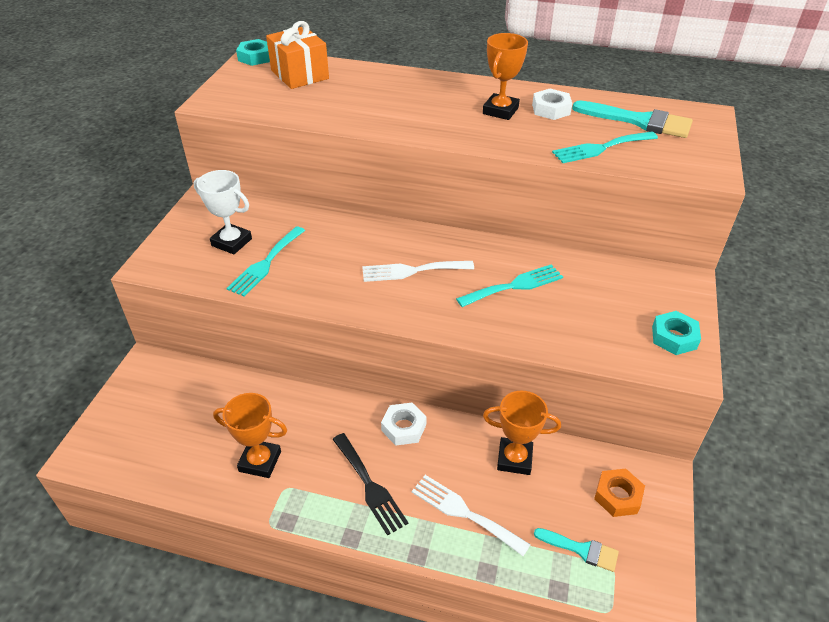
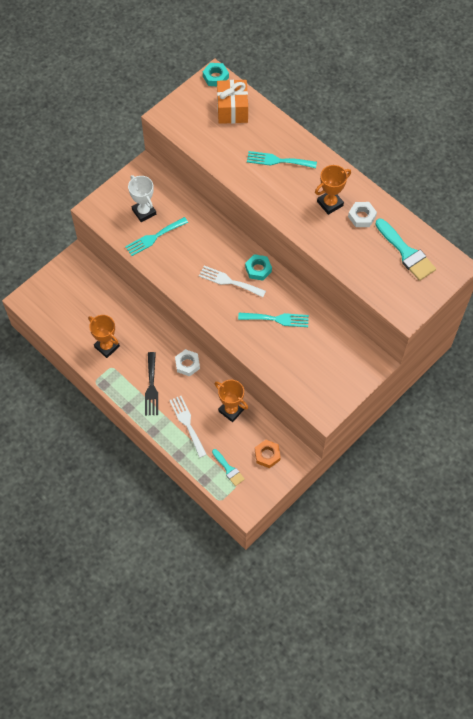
camera: 30 degrees right, 20 degrees up
turquoise fork [552,131,658,163] -> turquoise fork moved to [247,151,317,168]
turquoise nut [652,311,701,355] -> turquoise nut moved to [245,254,272,281]

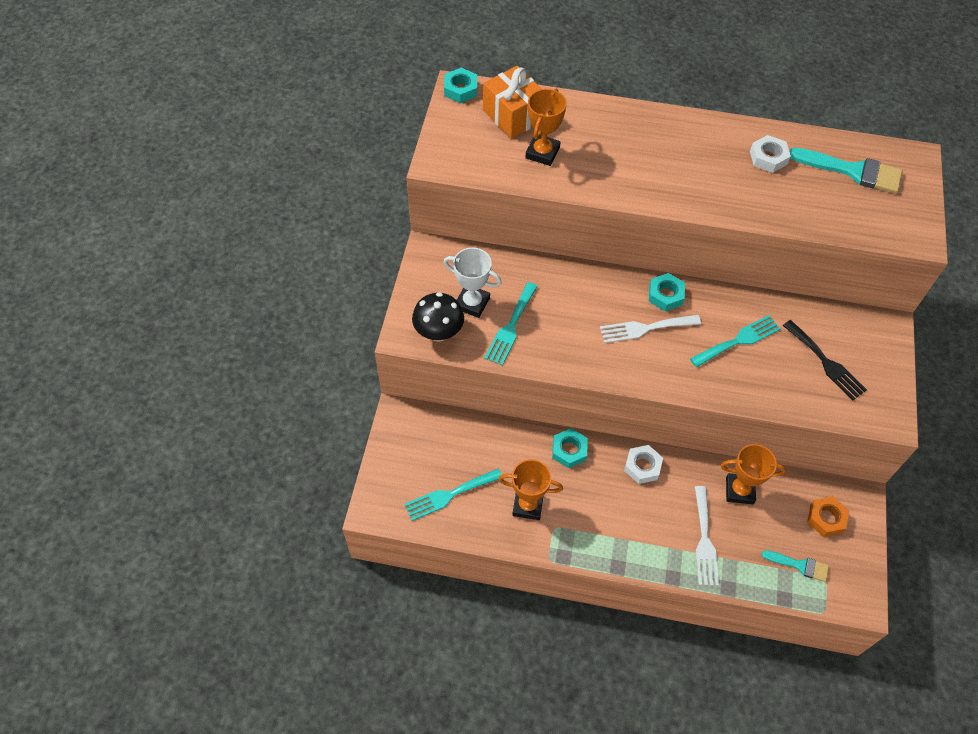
camera: 35 degrees left, 5 degrees down
black fork [145,352,158,415] -> black fork moved to [783,320,867,400]
white fork [169,396,207,458] -> white fork turned 120 degrees counterclockwise [695,486,719,586]
turquoise fork [247,151,317,168] -> turquoise fork moved to [404,469,502,521]
orange trophy [315,165,351,215] -> orange trophy moved to [526,88,567,166]
none -> black mushroom [412,292,464,342]
none -> turquoise nut [552,428,588,468]

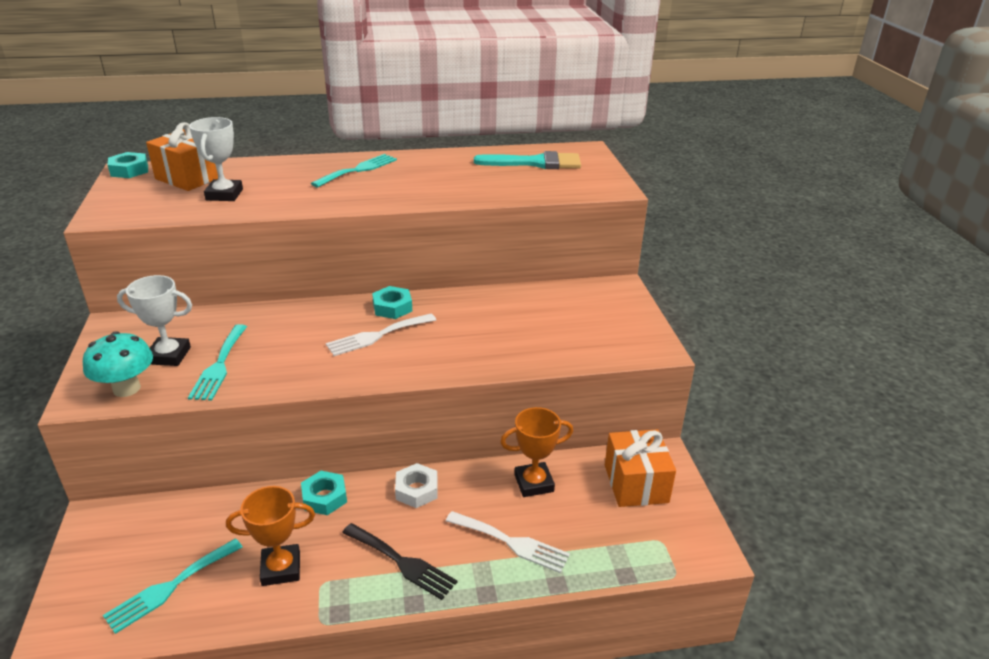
camera: 20 degrees left, 25 degrees down
black mushroom [412,292,464,342] -> turquoise mushroom [83,331,153,397]
orange trophy [526,88,567,166] -> white trophy [189,117,243,201]
turquoise fork [690,315,781,367] -> turquoise fork moved to [311,154,397,187]
white fork [695,486,719,586] -> white fork turned 45 degrees counterclockwise [446,511,570,573]
white nut [750,135,791,173] -> none
turquoise brush [762,550,829,582] -> none
black fork [783,320,867,400] -> black fork moved to [342,523,458,600]
orange nut [807,497,849,537] -> orange gift [605,429,676,507]

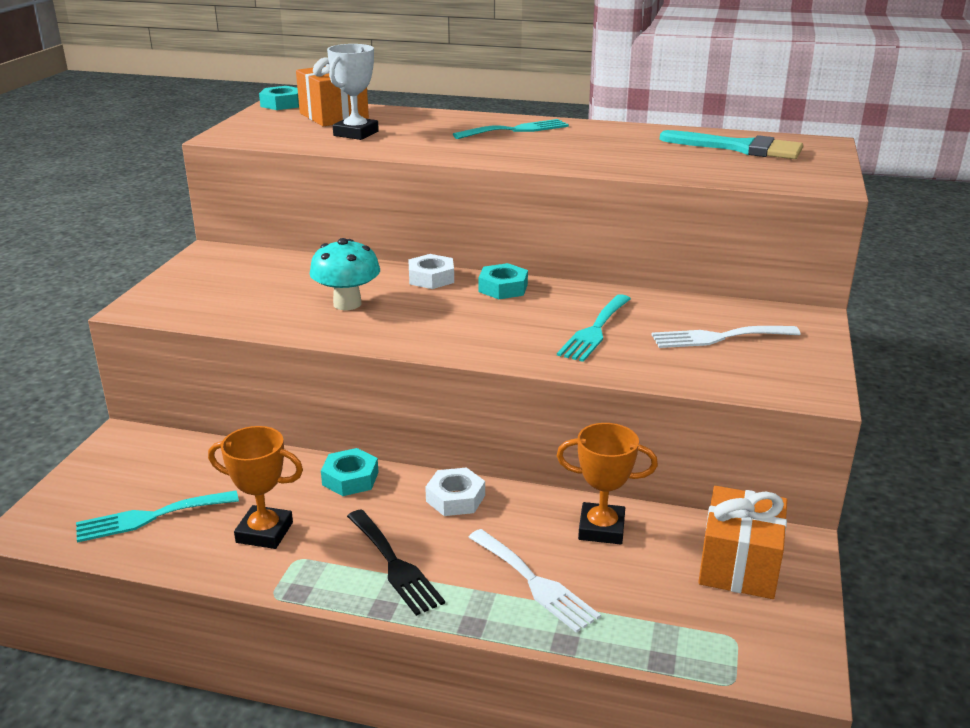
camera: 25 degrees right, 5 degrees down
turquoise mushroom [83,331,153,397] -> turquoise mushroom moved to [309,238,380,310]
white trophy [117,275,192,366] -> none
turquoise fork [188,324,247,401] -> turquoise fork moved to [557,294,631,362]
white fork [326,314,436,356] -> white fork moved to [652,326,801,348]
none -> white nut [408,254,454,289]

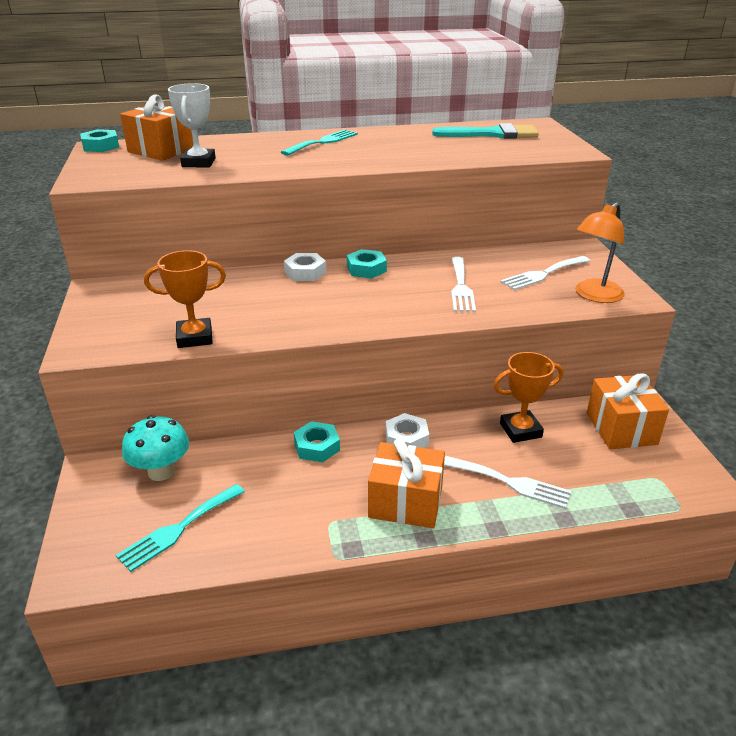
camera: 25 degrees left, 5 degrees up
orange trophy [208,426,303,549] -> orange trophy moved to [144,250,226,348]
turquoise mushroom [309,238,380,310] -> turquoise mushroom moved to [122,415,189,481]
black fork [347,509,445,616] -> orange gift [368,438,445,528]
turquoise fork [557,294,631,362] -> white fork [451,257,476,312]
none -> orange lamp [576,202,625,303]

